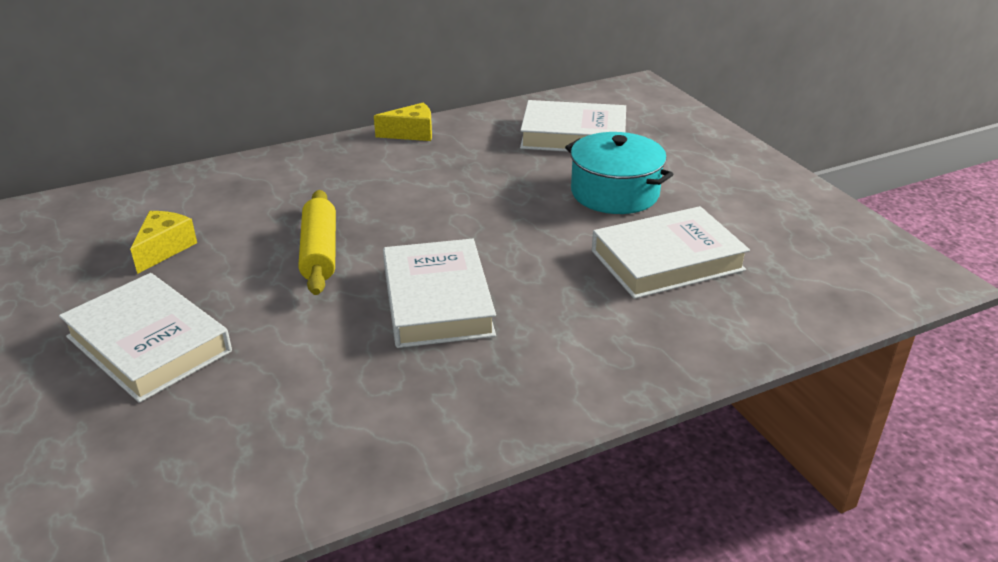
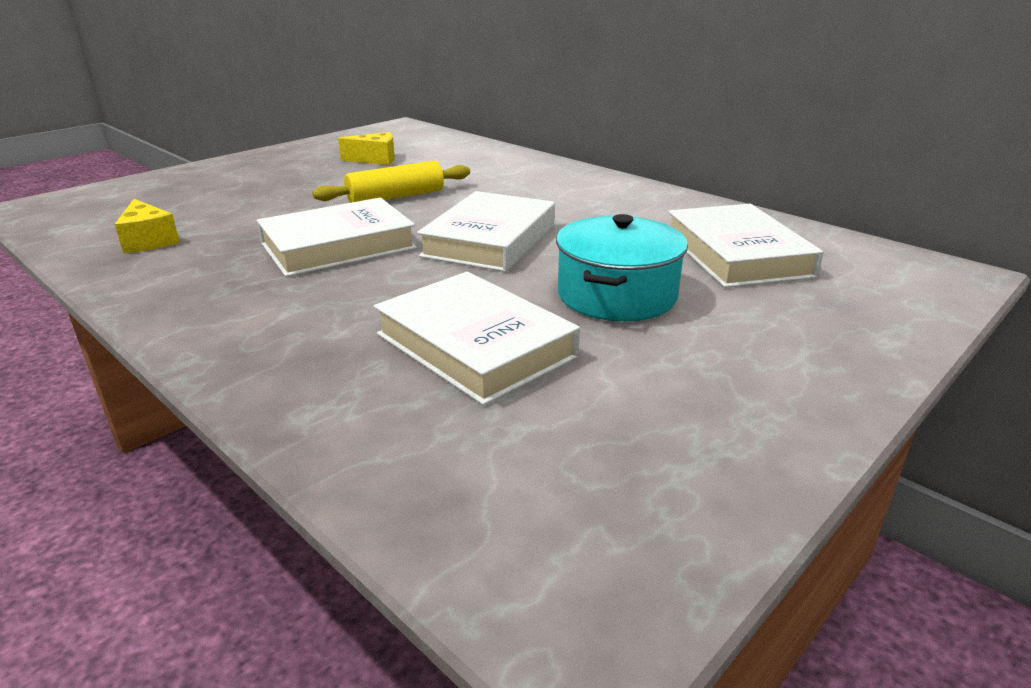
camera: 70 degrees right, 5 degrees down
white book [59,273,232,403] -> white book moved to [417,191,555,272]
yellow cheese [374,103,432,141] -> yellow cheese moved to [115,199,180,253]

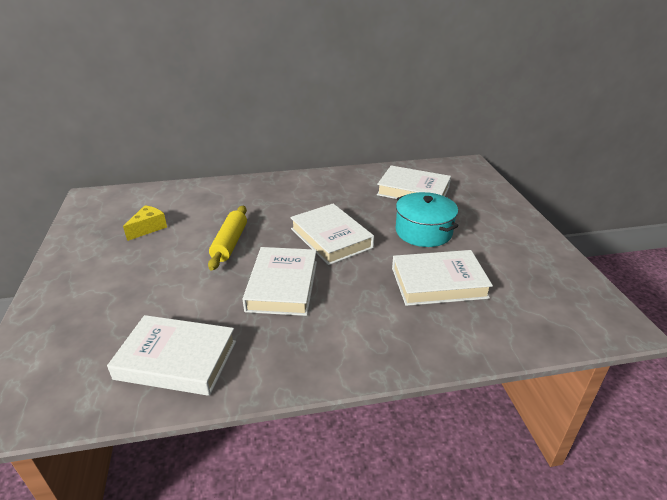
camera: 55 degrees left, 5 degrees up
yellow cheese [115,199,180,253] -> white book [107,315,236,396]

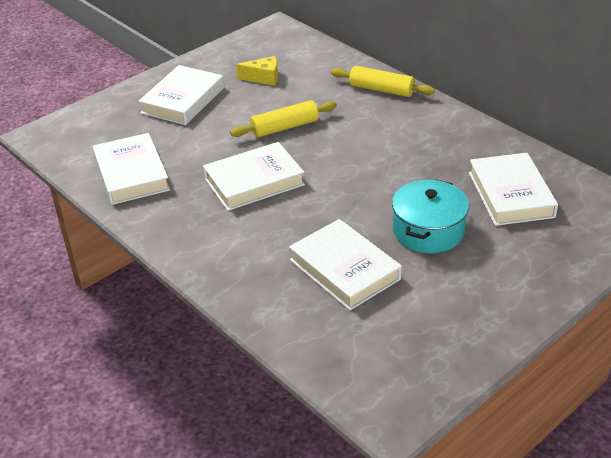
camera: 60 degrees right, 5 degrees up
white book [290,203,374,265] -> white book moved to [139,65,224,125]
none -> yellow rolling pin [331,66,435,97]

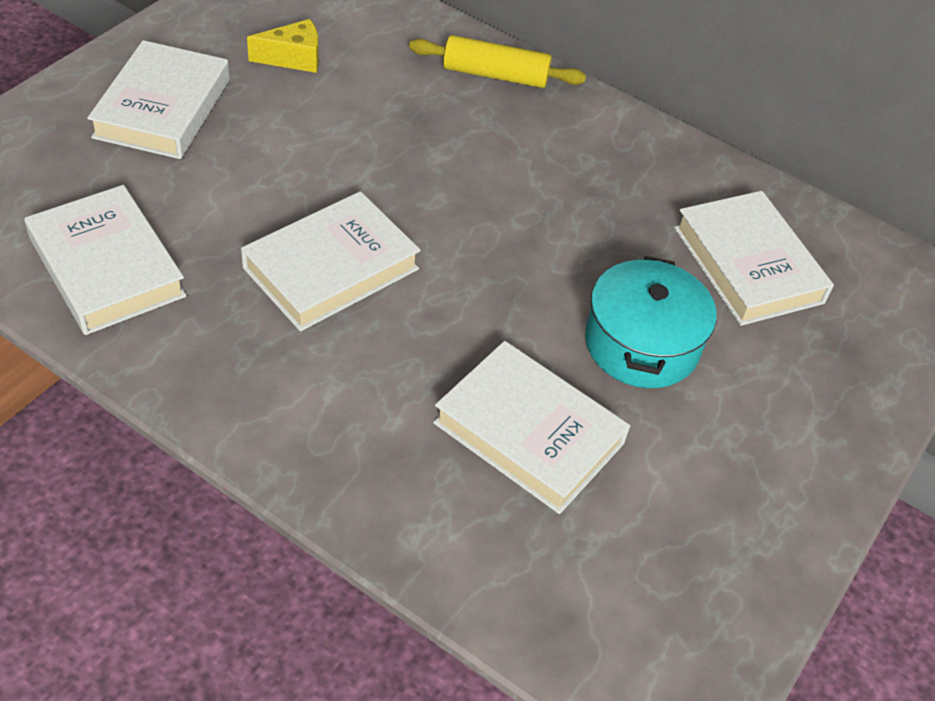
camera: 20 degrees left, 10 degrees up
yellow rolling pin [230,100,337,137] -> none

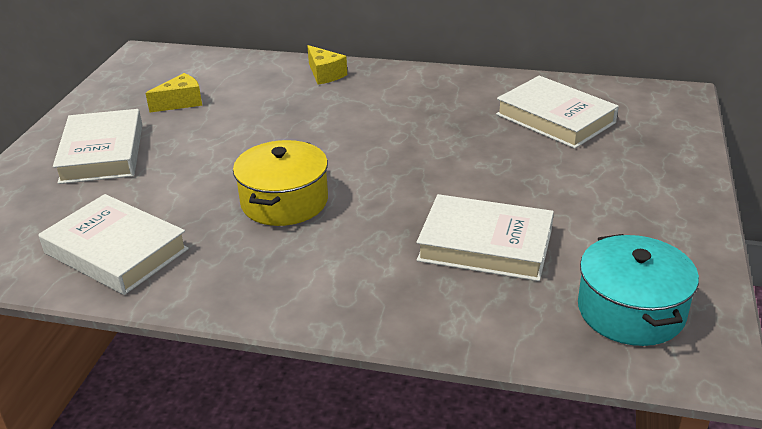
camera: 15 degrees left, 15 degrees down
white book [241,191,421,332] -> yellow pot [233,140,328,226]
yellow rolling pin [409,35,586,88] -> yellow cheese [307,45,347,85]
turquoise pot [585,256,717,388] -> turquoise pot moved to [578,234,699,346]

